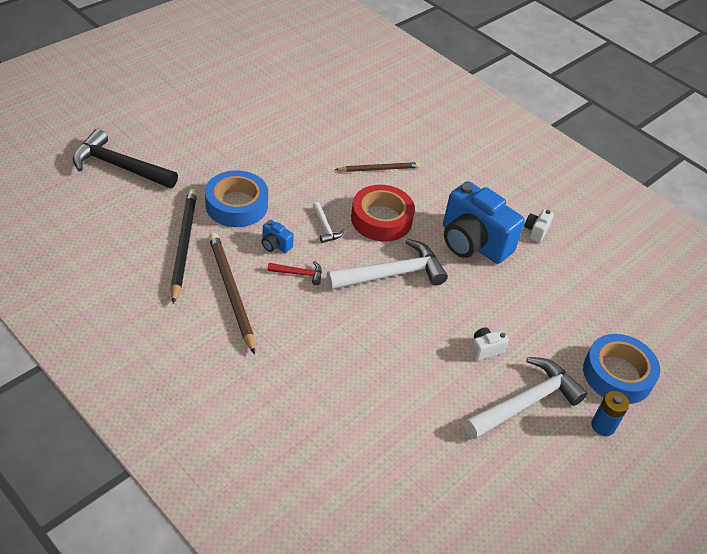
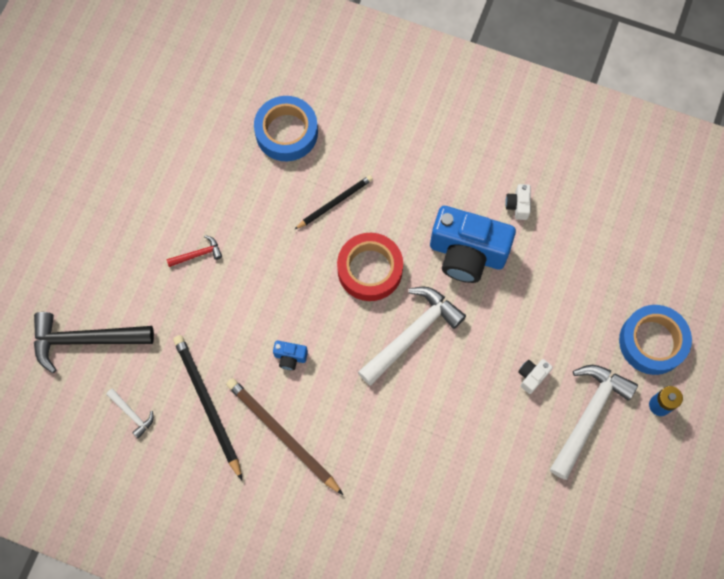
camera: 20 degrees left, 25 degrees up
blue tape [205,170,268,227] -> blue tape moved to [254,96,318,161]
red hammer [267,261,322,285] -> red hammer moved to [167,235,222,267]
white hammer [312,202,344,243] -> white hammer moved to [106,389,154,439]
brown pencil [335,162,420,172] -> black pencil [294,175,373,230]

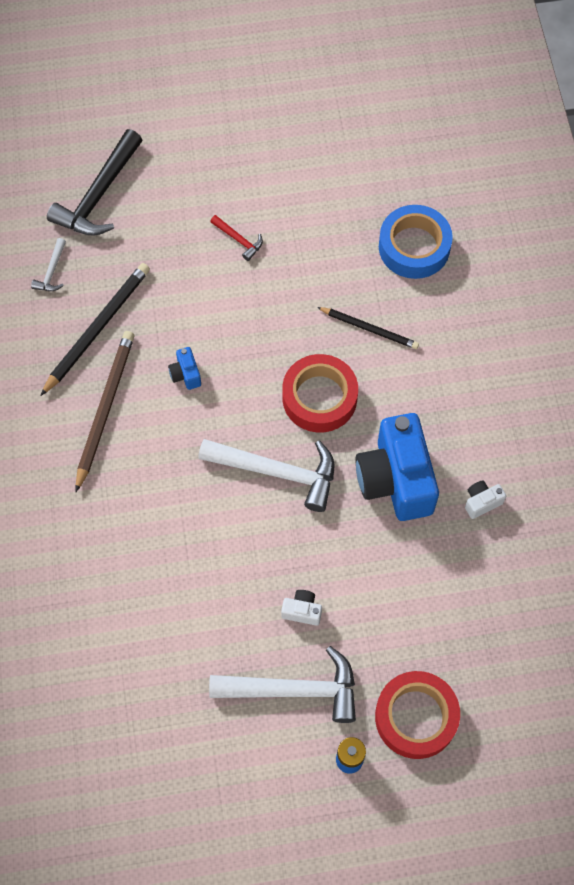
camera: 60 degrees right, 5 degrees down
black hammer [34,312,154,373] -> black hammer turned 120 degrees counterclockwise [47,129,142,236]
blue tape [619,305,692,375] -> red tape [375,671,460,759]

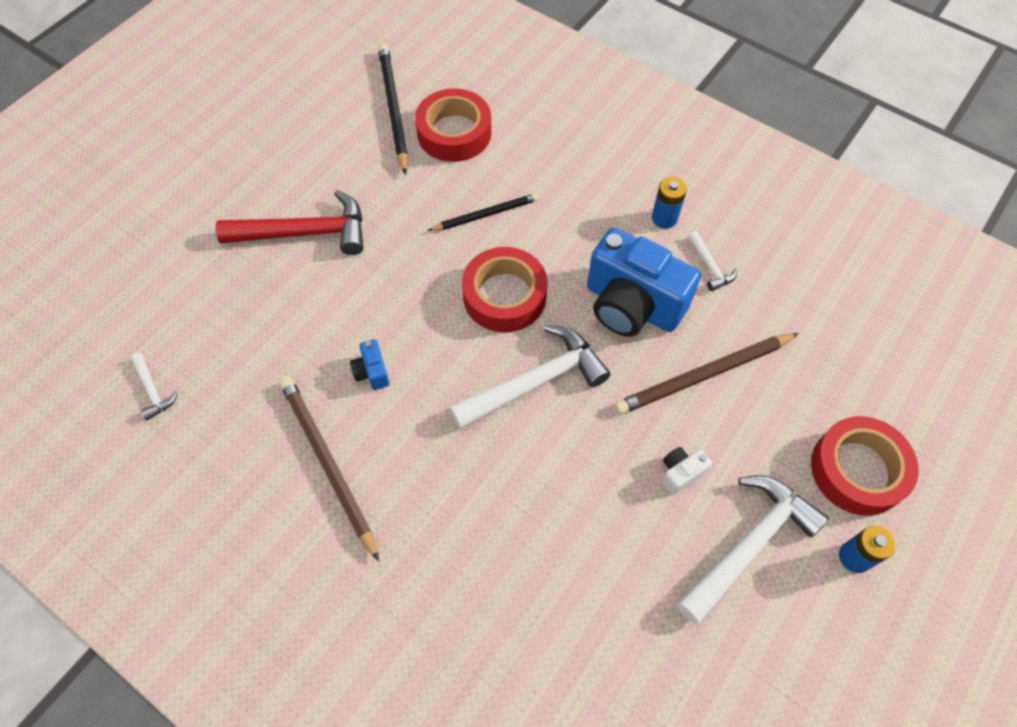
camera: 45 degrees left, 5 degrees down
black pencil [40,263,150,396] -> black pencil moved to [378,44,408,175]
black hammer [47,129,142,236] -> none
blue camera [168,347,201,390] -> blue camera turned 45 degrees clockwise [350,339,390,390]
red hammer [210,215,263,261] -> red hammer [216,190,363,255], size x2.16
blue tape [379,205,453,279] -> red tape [415,88,492,162]
white camera [465,480,506,519] -> white hammer [688,231,737,291]
none -> brown pencil [615,333,799,415]
none -> blue battery [652,177,687,229]

